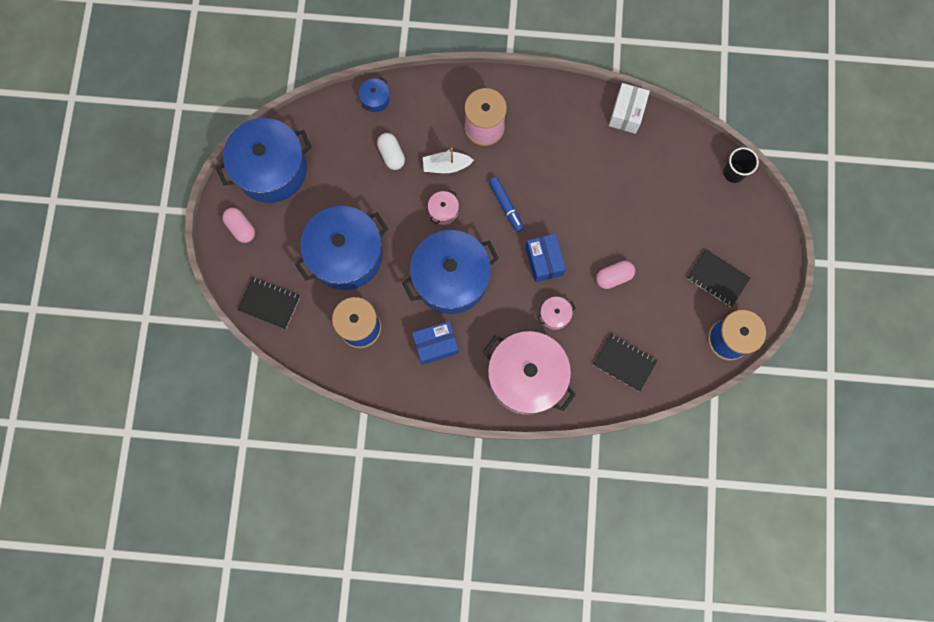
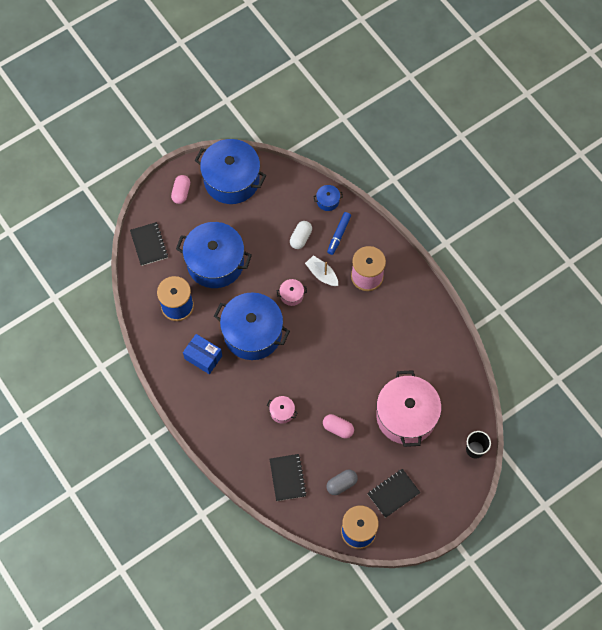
camera: 50 degrees right, 10 degrees down
pink pot [483,331,576,415] -> pink pot moved to [376,370,441,447]
blue marker [489,177,524,232] -> blue marker moved to [327,212,351,255]
blue box [525,233,566,282] -> none
white box [609,83,650,134] -> none
black notebook [687,249,750,307] -> black notebook turned 60 degrees clockwise [367,469,421,518]
none -> grey capsule [326,469,358,495]

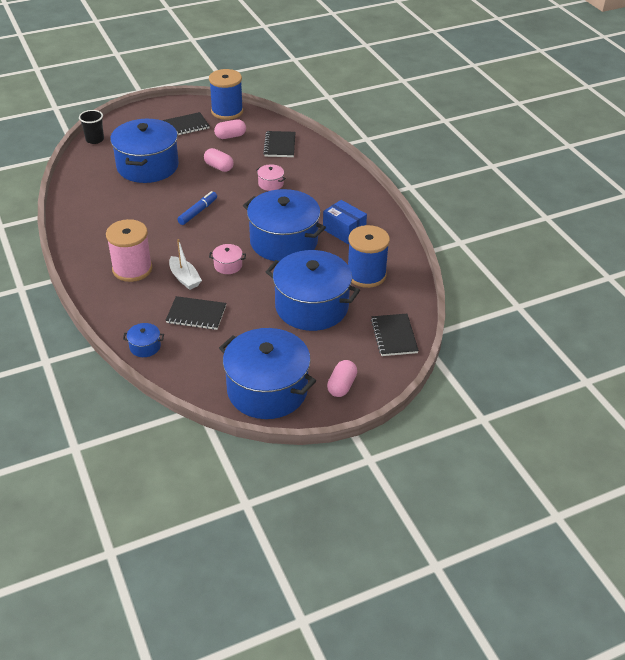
camera: 170 degrees left, 25 degrees down
white capsule [290,221,312,249] -> black notebook [165,296,226,330]
grey capsule [326,469,358,495] -> pink capsule [214,120,246,139]
blue marker [327,212,351,255] -> blue marker moved to [177,191,217,225]
pink pot [376,370,441,447] -> blue pot [110,119,179,183]

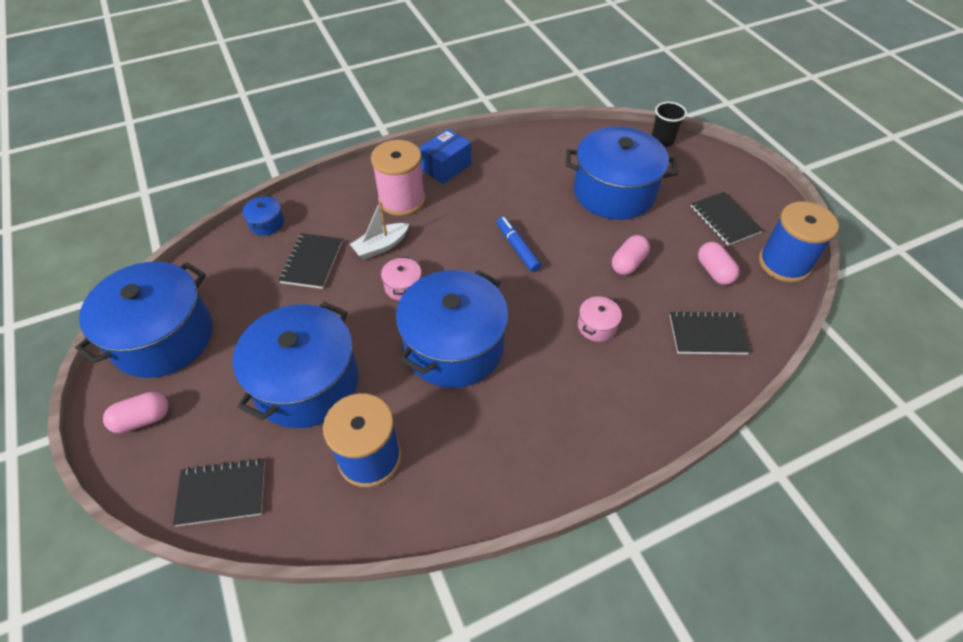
camera: 90 degrees right, 10 degrees up
blue marker [177,191,217,225] -> blue marker turned 150 degrees counterclockwise [497,216,542,272]
blue box [323,200,367,244] -> blue box moved to [419,129,471,184]
pink capsule [327,360,357,397] -> pink capsule turned 45 degrees counterclockwise [103,392,169,433]

